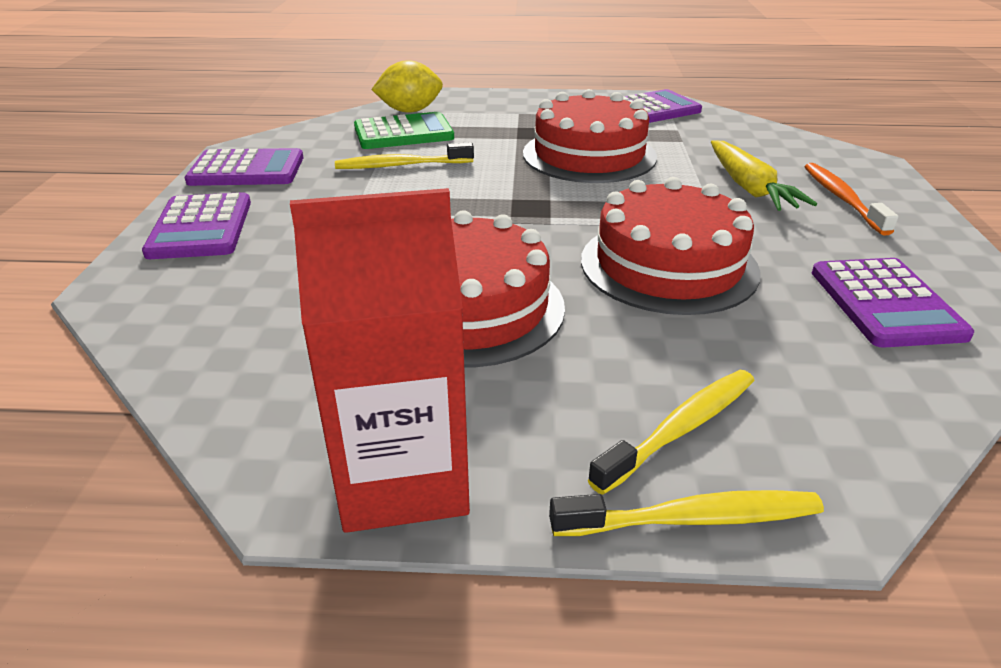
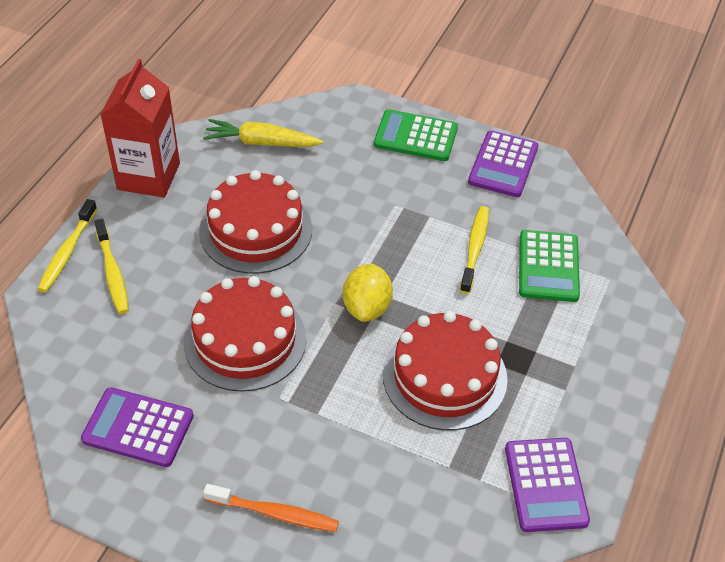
camera: 110 degrees right, 15 degrees up
purple calculator [142,192,251,259] -> green calculator [374,109,458,161]
yellow lemon [371,60,443,113] -> yellow lemon moved to [343,264,393,322]
yellow carrot [711,140,817,211] -> yellow carrot moved to [203,119,324,147]

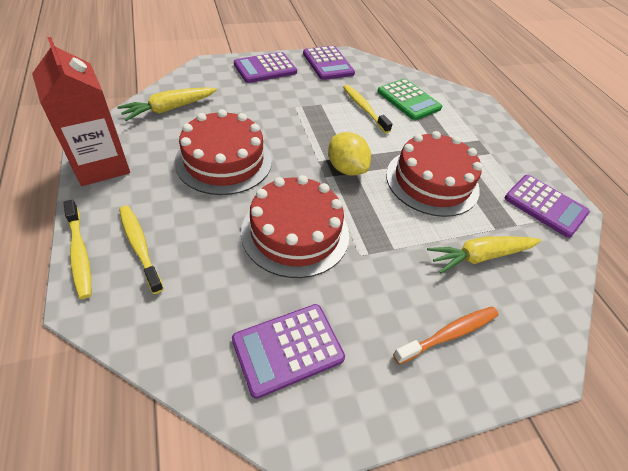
camera: 45 degrees left, 0 degrees up
yellow toothbrush [94,219,129,314] -> yellow toothbrush turned 150 degrees counterclockwise [119,206,164,294]
green calculator [374,109,458,161] -> purple calculator [234,52,297,83]
none -> yellow carrot [427,236,541,274]

